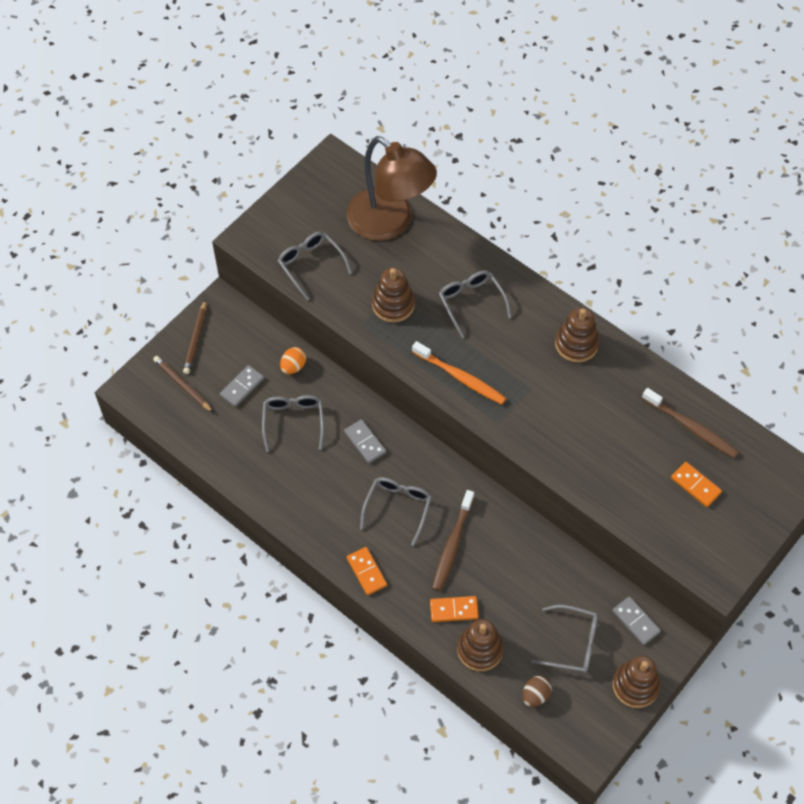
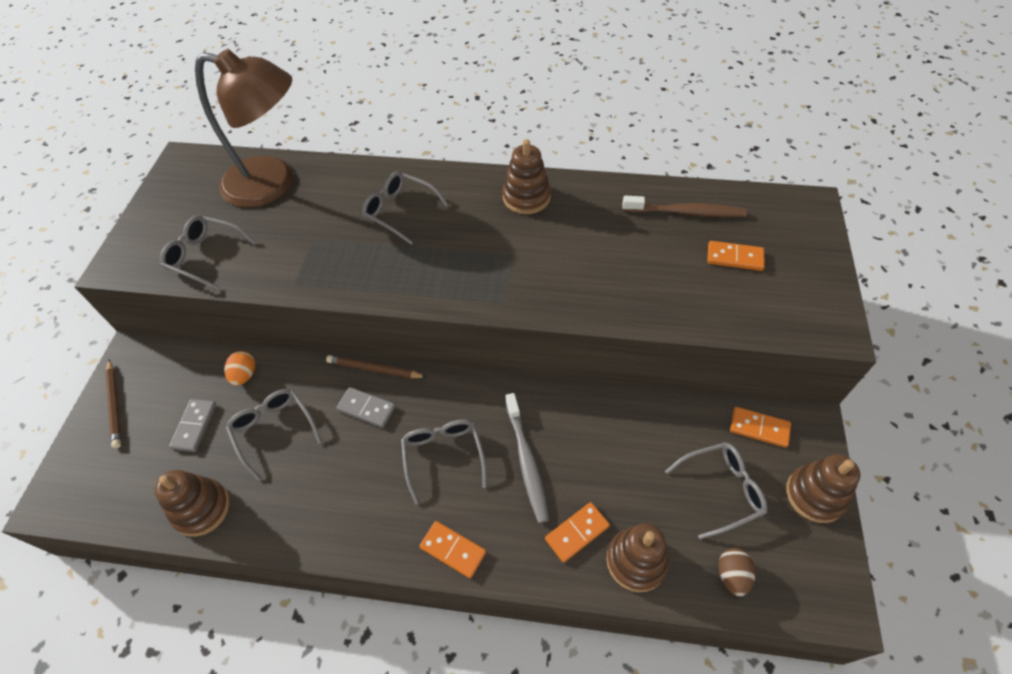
camera: 30 degrees left, 5 degrees down
brown pencil [153,356,214,413] -> brown pencil moved to [326,355,426,378]
brown stacking toy [372,268,415,323] -> brown stacking toy moved to [154,470,230,537]
orange toothbrush [412,341,506,405] -> none
brown toothbrush [432,490,474,591] -> grey toothbrush [505,393,549,523]
grey domino [612,596,661,645] -> orange domino [730,407,791,448]

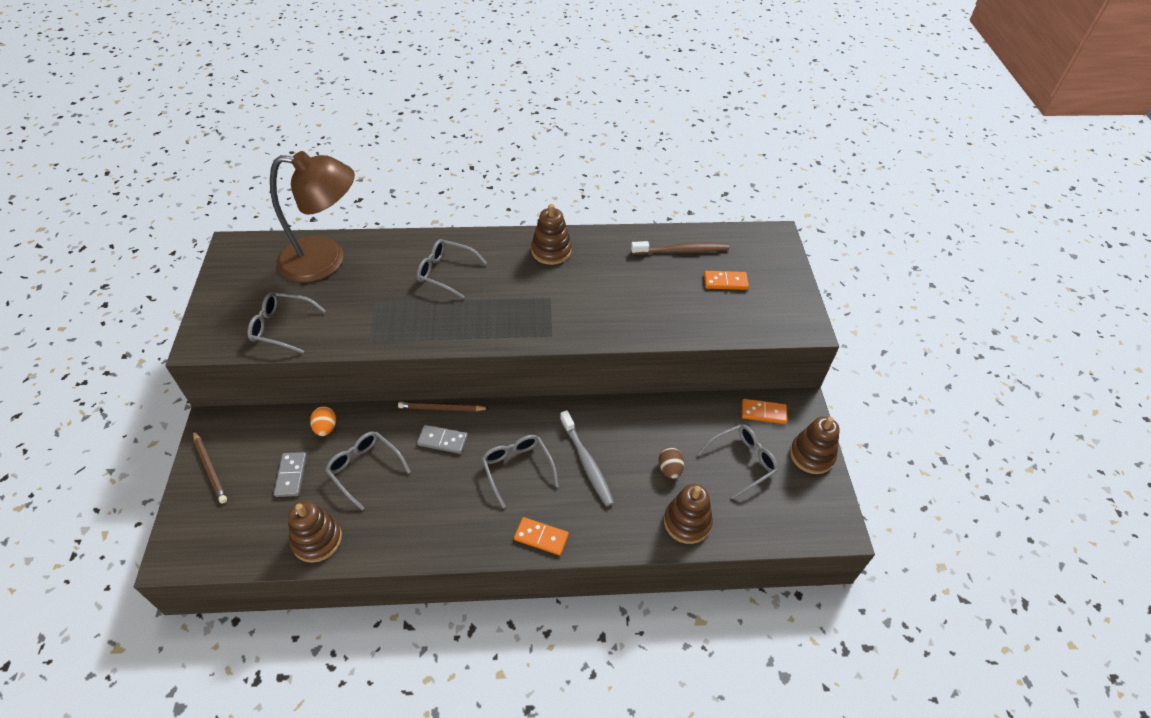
camera: 15 degrees left, 5 degrees down
orange domino [545,502,610,562] -> none
brown egg [718,548,755,596] -> brown egg moved to [658,447,684,479]

